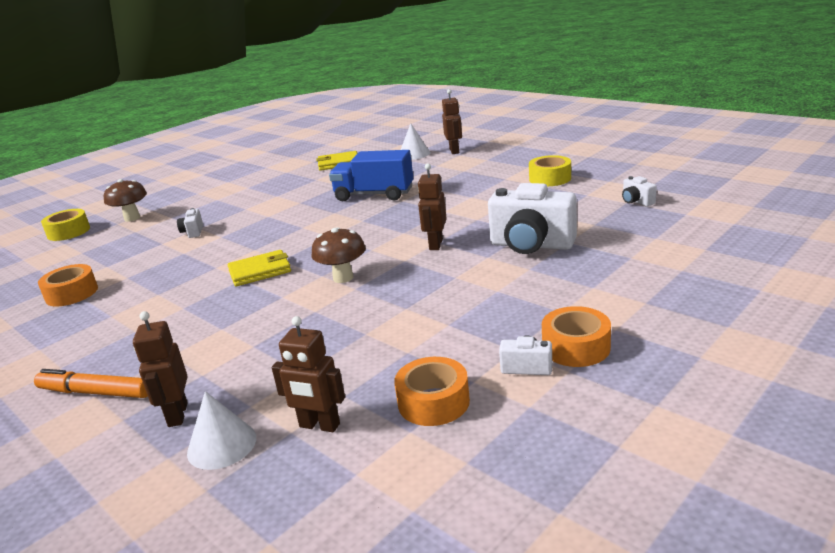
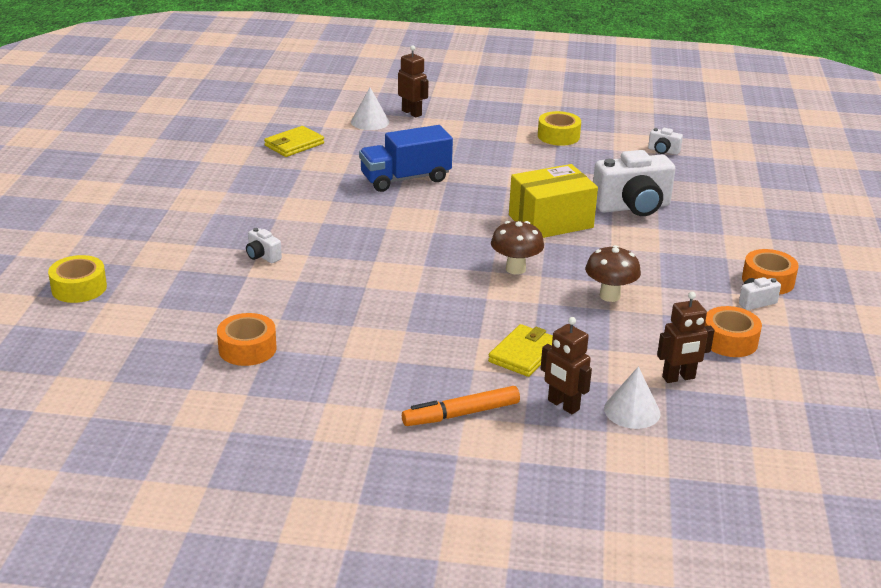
camera: 40 degrees left, 5 degrees up
brown mushroom [104,179,147,222] -> brown mushroom moved to [585,245,641,302]
yellow wallet [228,250,291,286] -> yellow wallet moved to [488,324,553,377]
brown robot [417,163,447,250] -> yellow box [509,164,598,238]

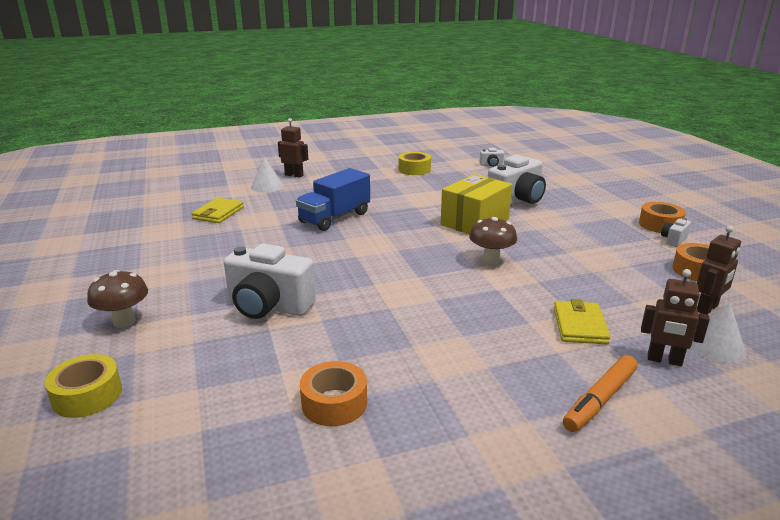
camera: 25 degrees left, 5 degrees down
white camera [246,228,282,263] -> white camera [224,244,316,319], size x2.24
brown mushroom [585,245,641,302] -> brown mushroom moved to [87,270,148,328]

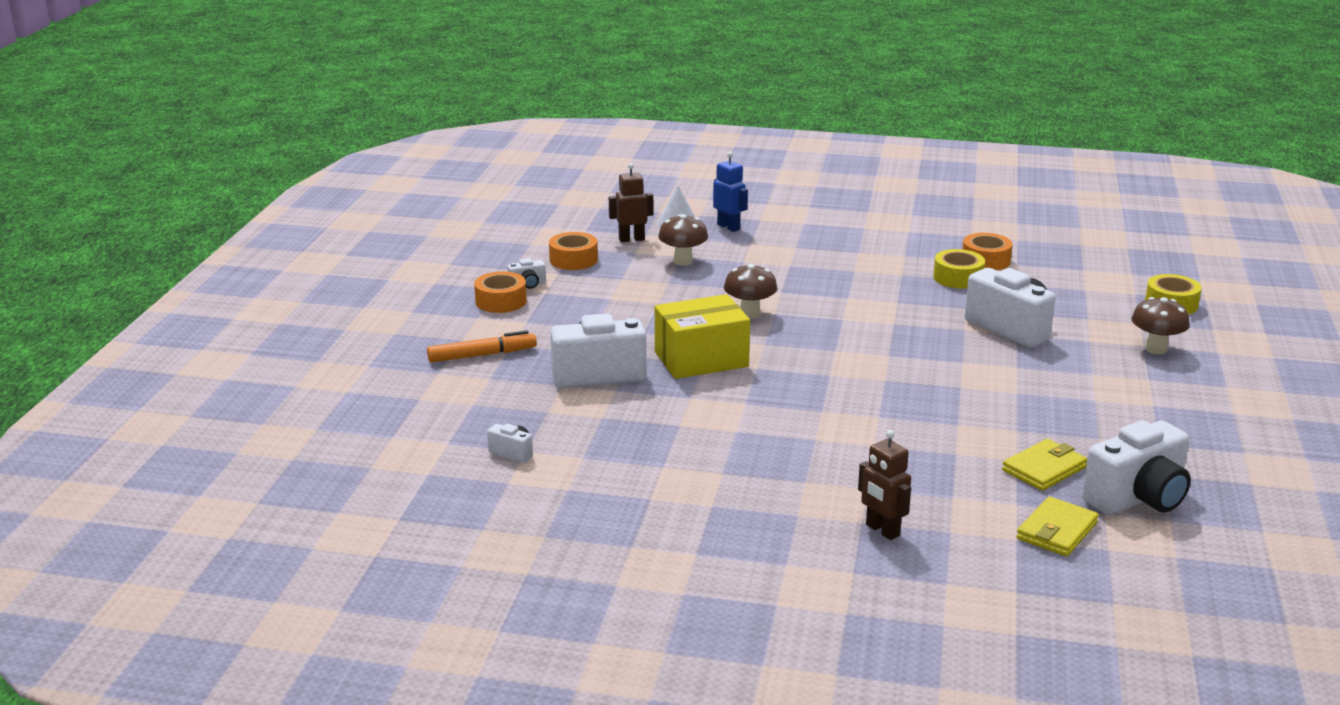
camera: 150 degrees left, 0 degrees up
white cone [251,156,284,193] -> none
blue truck [296,168,370,231] -> none
yellow tape [398,152,431,175] -> yellow tape moved to [933,249,985,289]
yellow wallet [554,299,610,344] -> yellow wallet moved to [1017,496,1099,557]
orange marker [563,355,637,432] -> orange marker moved to [427,330,537,363]
brown robot [641,269,710,366] -> blue robot [713,152,748,232]
none -> brown mushroom [658,214,708,266]
none -> white camera [1082,421,1191,515]

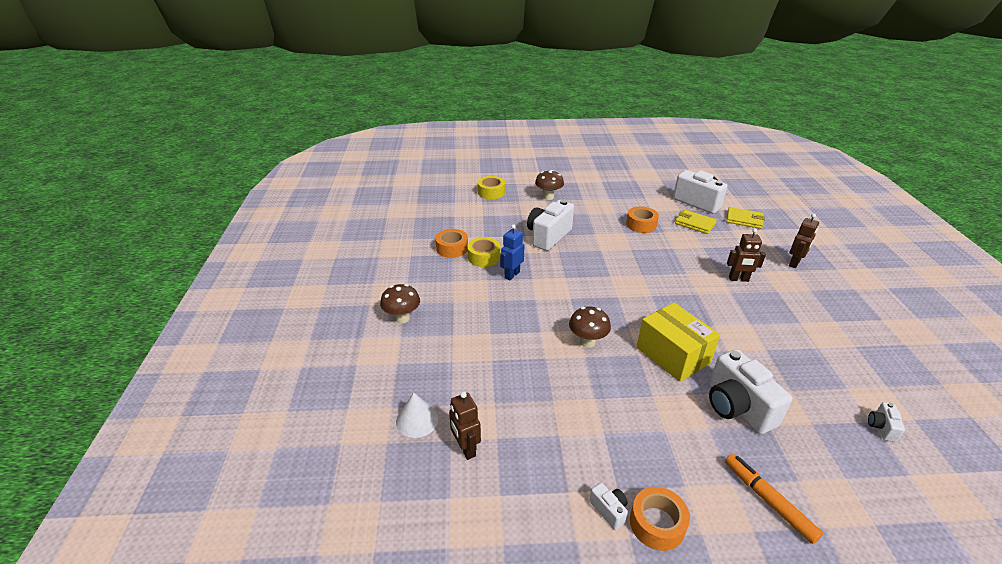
camera: 105 degrees left, 10 degrees up
orange tape [549,232,598,270] -> orange tape moved to [626,206,659,233]
brown mushroom [658,214,708,266] -> brown mushroom moved to [380,284,420,323]
blue robot [713,152,748,232] -> blue robot moved to [500,224,525,280]
none -> brown robot [727,228,766,282]

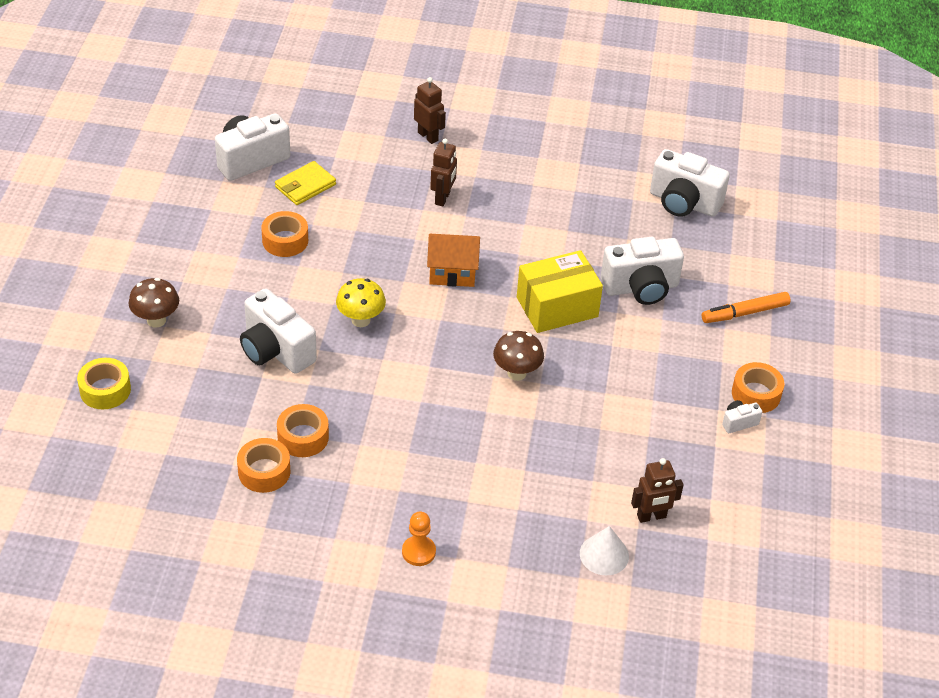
camera: 80 degrees left, 10 degrees up
brown mushroom [380,284,420,323] -> orange pawn [402,512,436,566]
yellow tape [467,237,500,267] -> orange tape [277,404,329,457]
blue robot [500,224,525,280] -> none
yellow wallet [726,207,765,229] -> none
white camera [868,402,905,442] -> white camera [650,149,730,217], size x2.24
none -> yellow mushroom [336,278,386,327]
none -> orange house [427,234,480,287]

